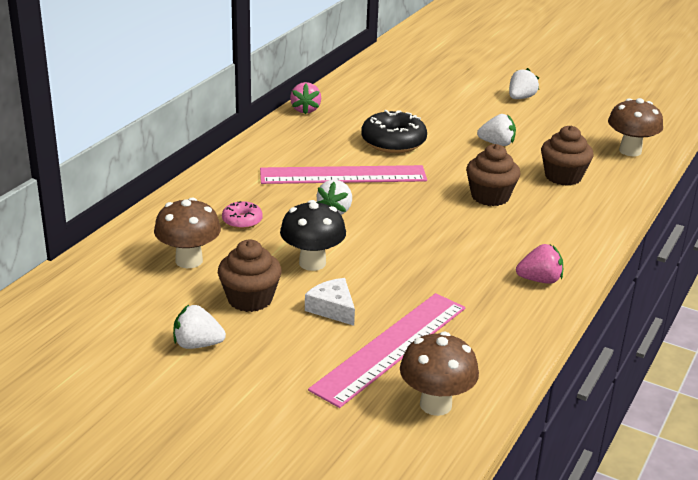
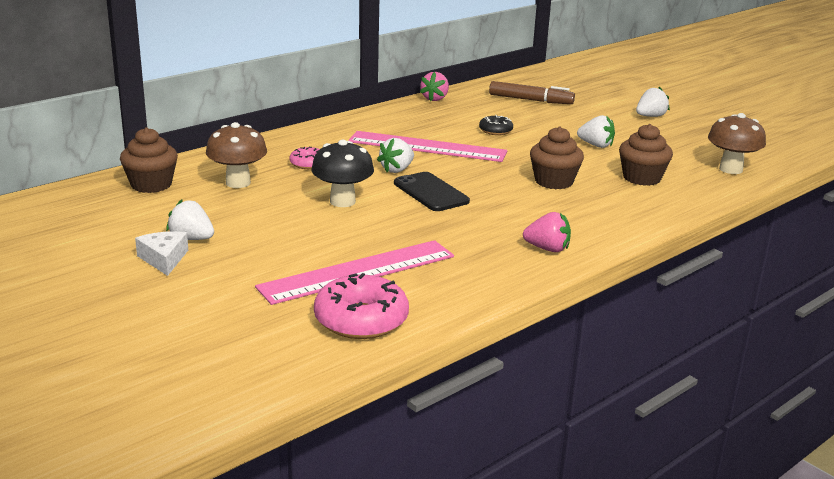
camera: 20 degrees right, 5 degrees down
brown cupcake [218,240,282,312] -> brown cupcake moved to [120,127,178,193]
white cheese [305,278,355,326] -> white cheese moved to [135,231,188,276]
black donut [361,110,427,153] -> black donut [479,115,513,135], size x0.54
brown mushroom [400,332,479,416] -> pink donut [314,273,409,339]
none -> black phone [394,172,470,211]
none -> brown marker [489,81,575,104]

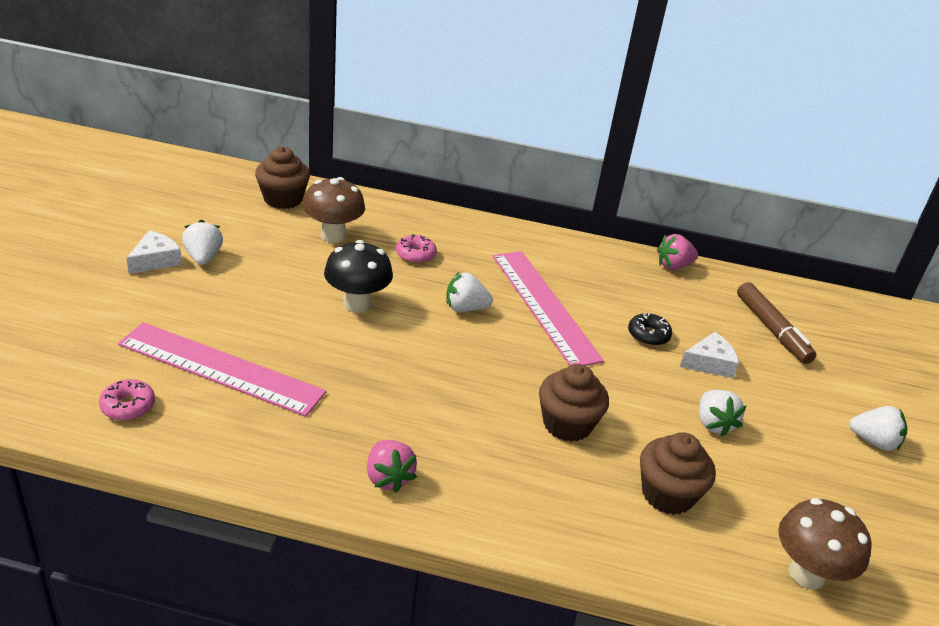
camera: 50 degrees right, 10 degrees up
pink donut [314,273,409,339] -> pink donut [99,379,155,421], size x0.54
black phone [394,172,470,211] -> none
none -> white cheese [680,332,739,378]

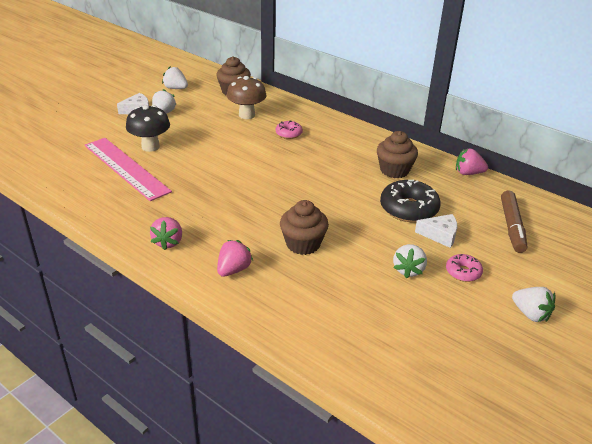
camera: 30 degrees right, 0 degrees up
pink donut [99,379,155,421] -> pink donut moved to [446,254,483,282]
black mushroom [324,240,393,313] -> black mushroom moved to [126,105,170,152]
white strawberry [446,272,493,312] -> white strawberry moved to [162,66,188,89]
pink ruler [493,251,604,366] -> none
black donut [628,313,672,346] -> black donut [380,180,441,222], size x1.85
brown cupcake [640,432,716,515] -> brown cupcake moved to [377,131,418,178]
brown mushroom [778,498,872,590] -> none
none -> pink strawberry [217,240,253,277]

